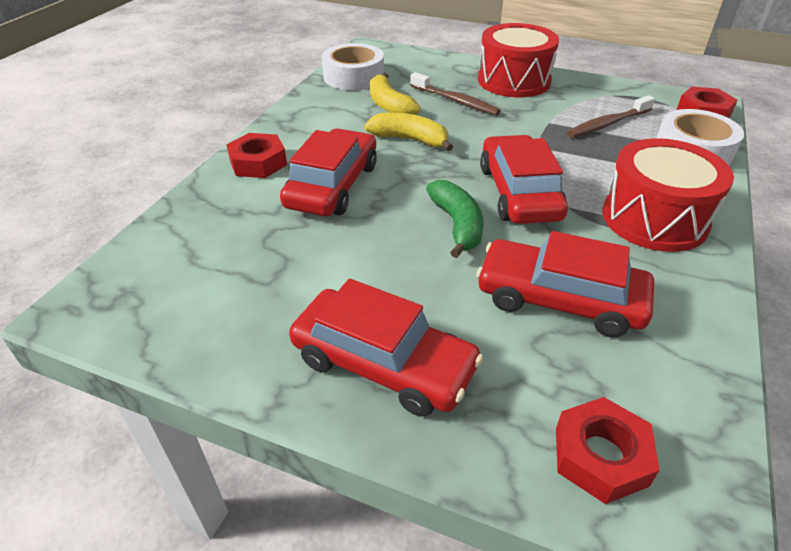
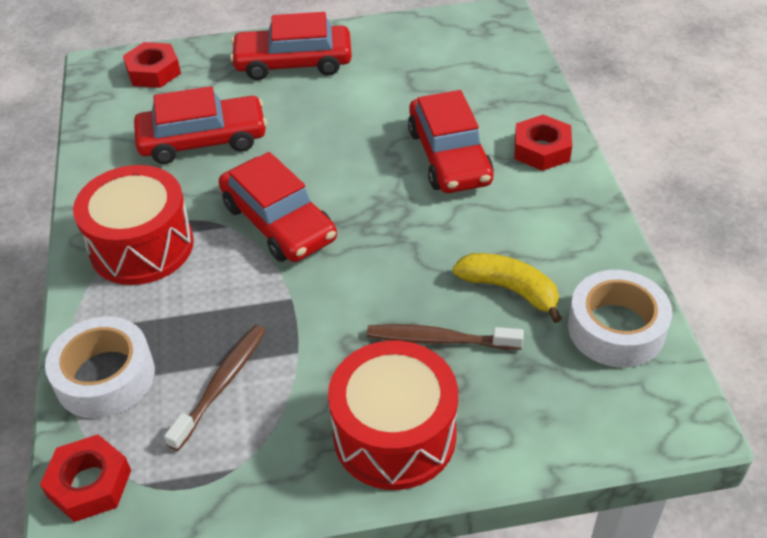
camera: 150 degrees right, 5 degrees up
yellow banana [364,112,453,151] -> none
green banana [426,180,483,258] -> none

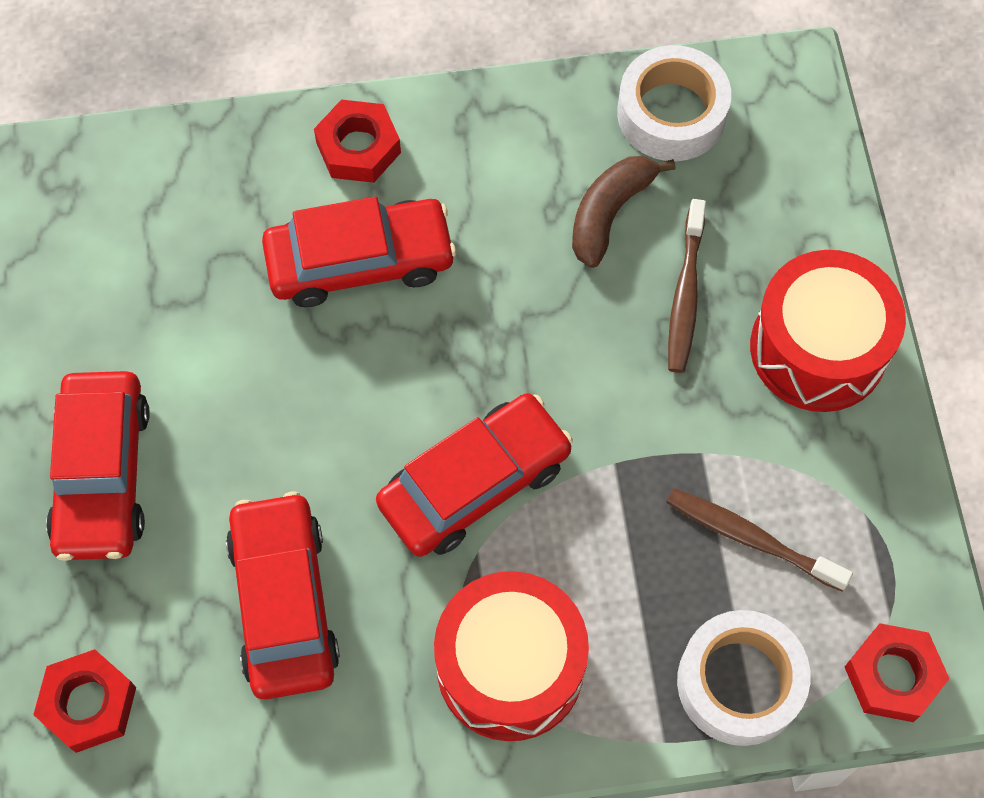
camera: 90 degrees left, 20 degrees up
yellow banana [453,253,562,323] -> brown banana [572,156,676,268]

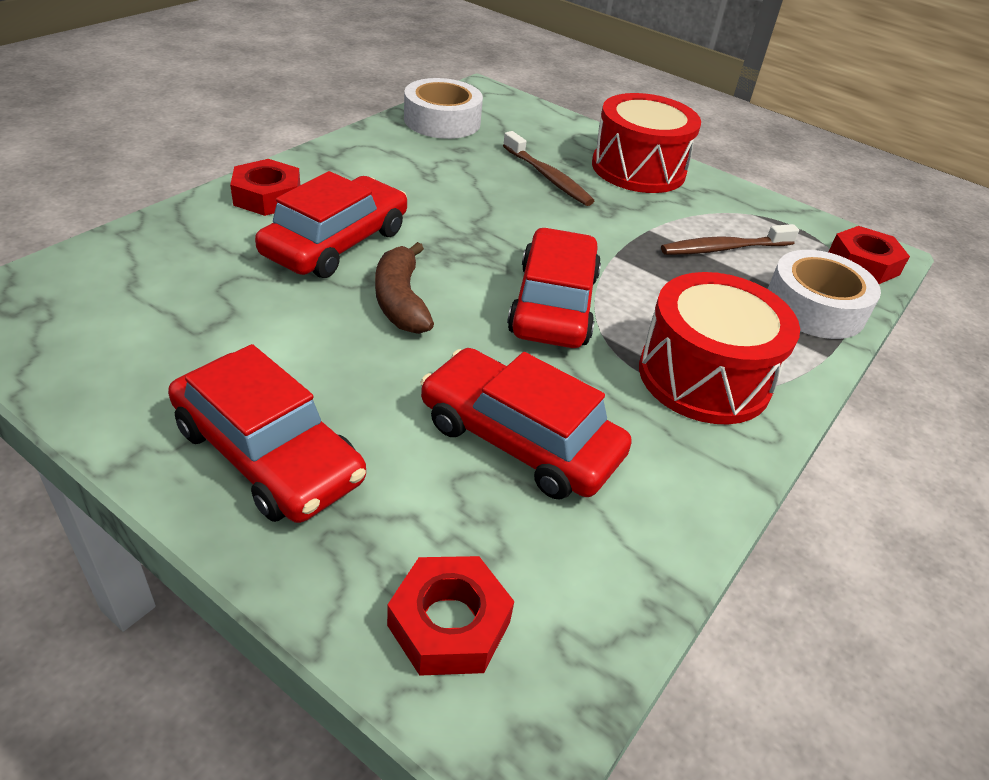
camera: 50 degrees left, 25 degrees down
brown banana [572,156,676,268] -> brown banana moved to [375,242,434,334]

